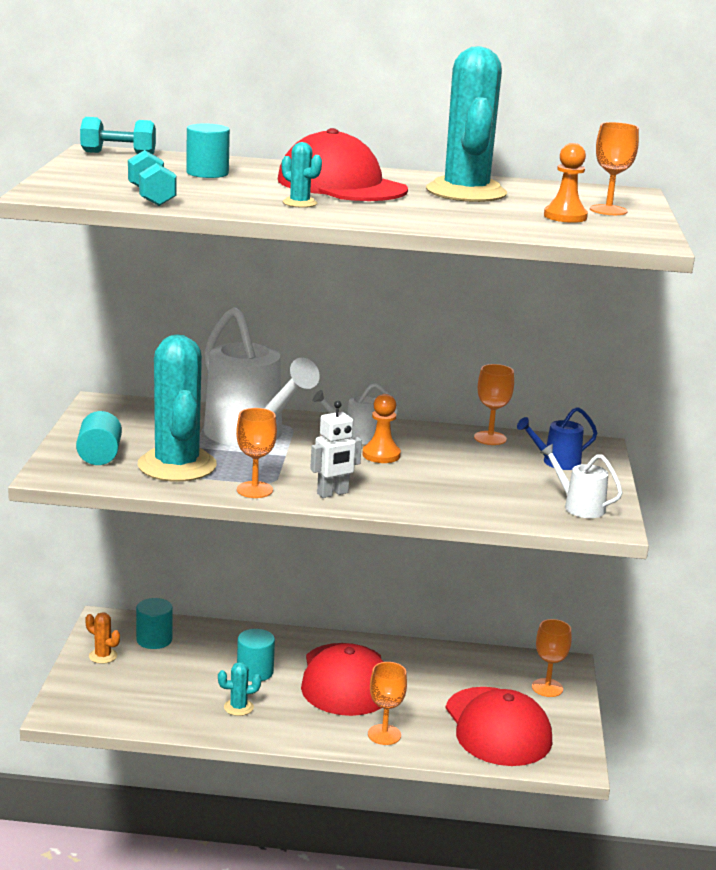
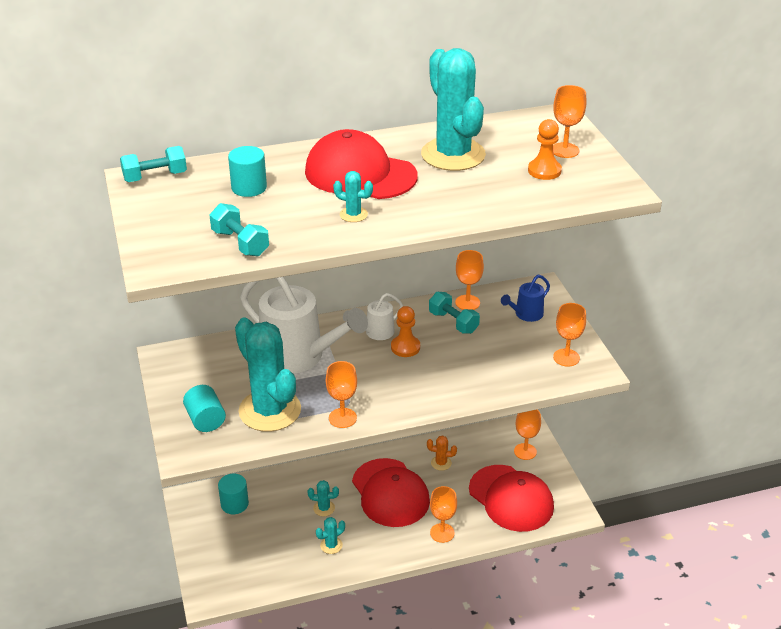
camera: 20 degrees left, 15 degrees up
orange cactus [85,612,120,664] -> orange cactus moved to [427,436,457,471]
turquoise cylinder [237,629,275,682] -> turquoise cactus [307,480,339,516]
white robot [310,401,362,498] -> none
white watering can [540,444,623,518] -> orange goblet [553,303,586,367]
none -> turquoise dumbbell [429,292,480,334]

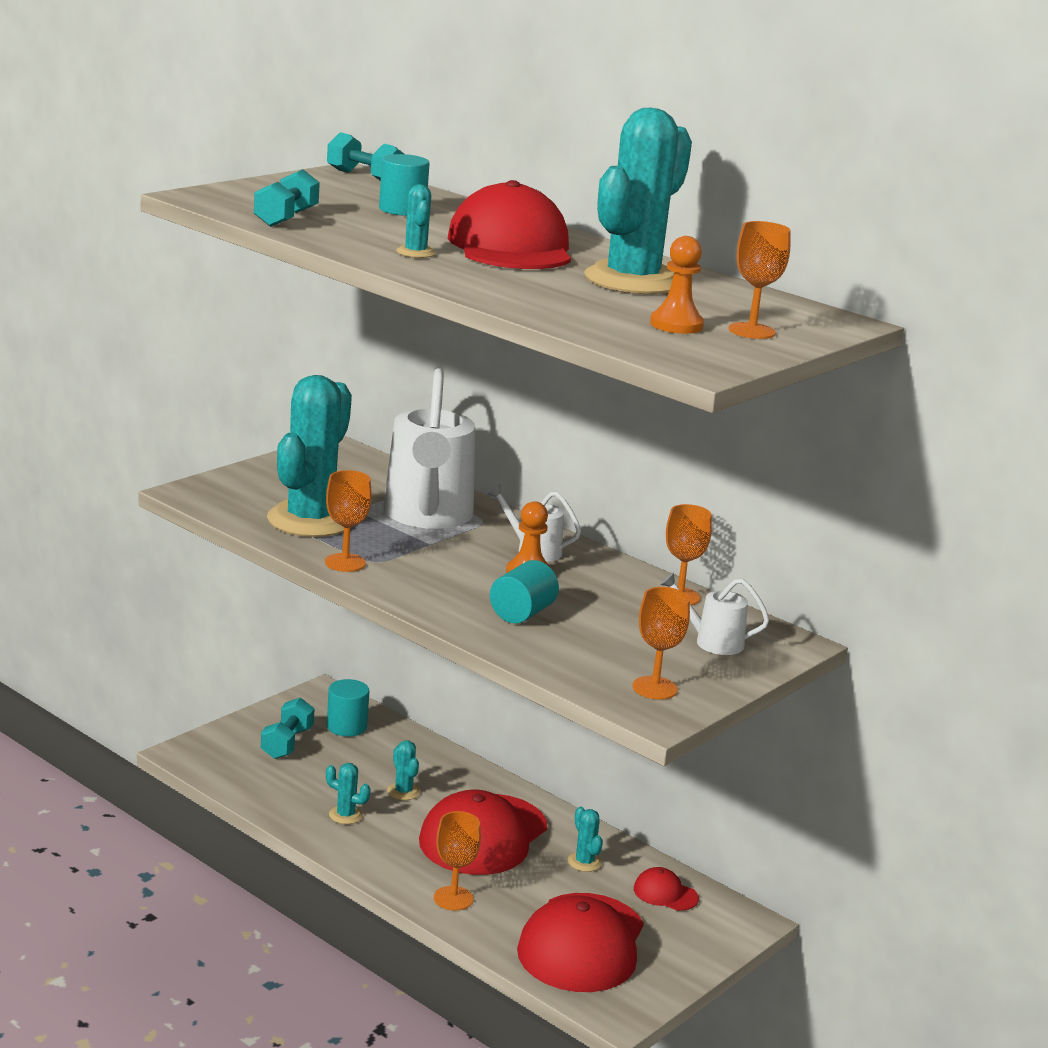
camera: 55 degrees right, 15 degrees down
turquoise cylinder [183,385,226,432] -> turquoise cylinder moved to [490,560,559,624]
orange cactus [427,436,457,471] -> turquoise cactus [568,807,603,872]
turquoise dumbbell [429,292,480,334] -> turquoise dumbbell moved to [261,698,315,759]
blue watering can [501,275,550,322] -> white watering can [660,572,770,655]
orange goblet [514,410,541,460] -> none
none -> red cap [634,867,699,911]

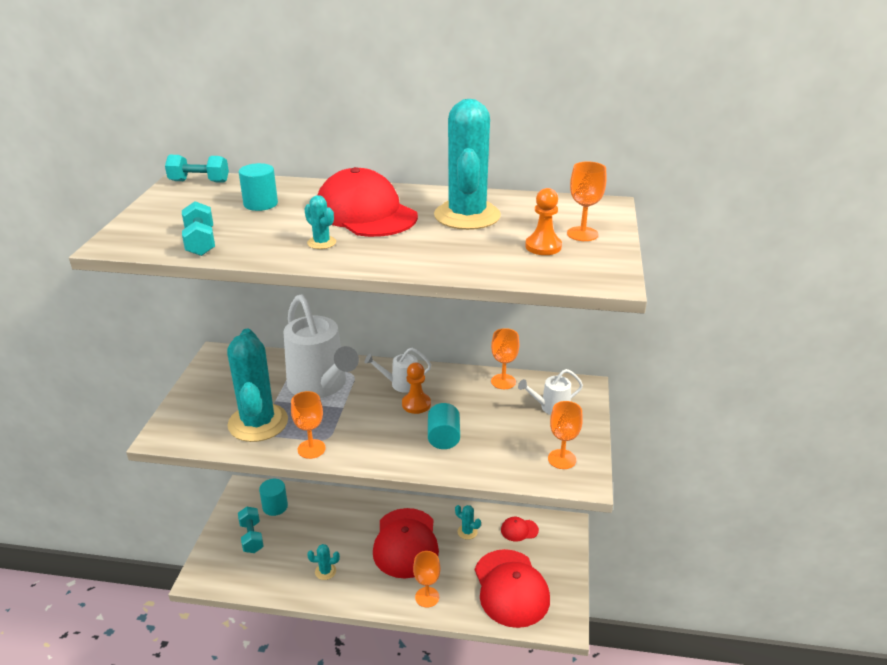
camera: 30 degrees left, 10 degrees up
turquoise cactus [387,740,420,800] -> none

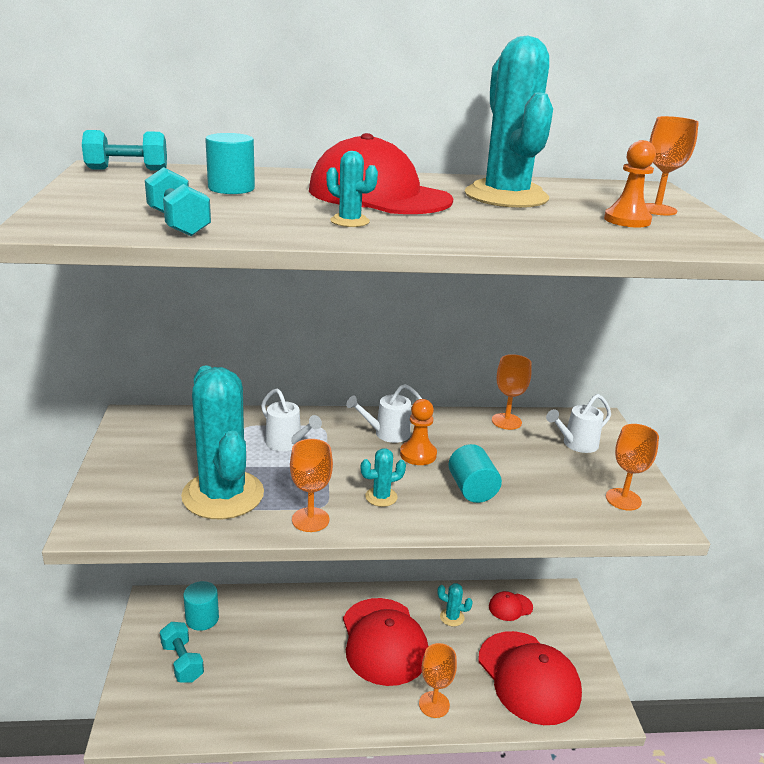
camera: 15 degrees left, 5 degrees down
white watering can [284,294,359,398] -> white watering can [261,388,322,451], size x0.47
turquoise cactus [307,544,340,580] -> turquoise cactus moved to [361,448,406,507]

